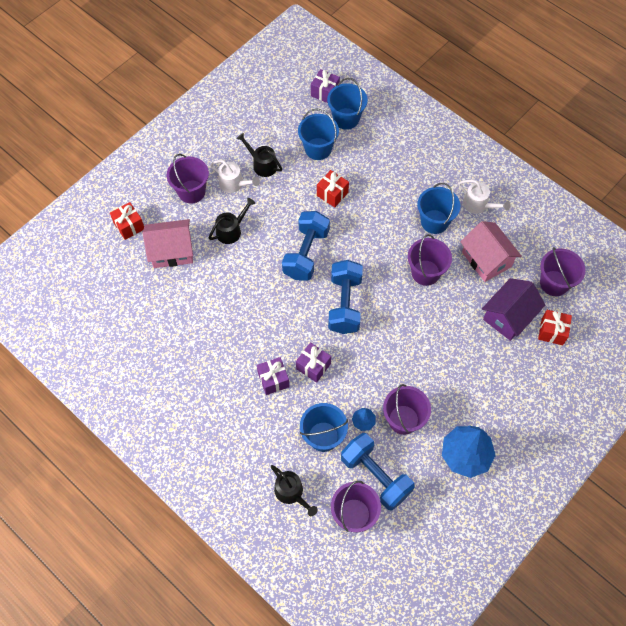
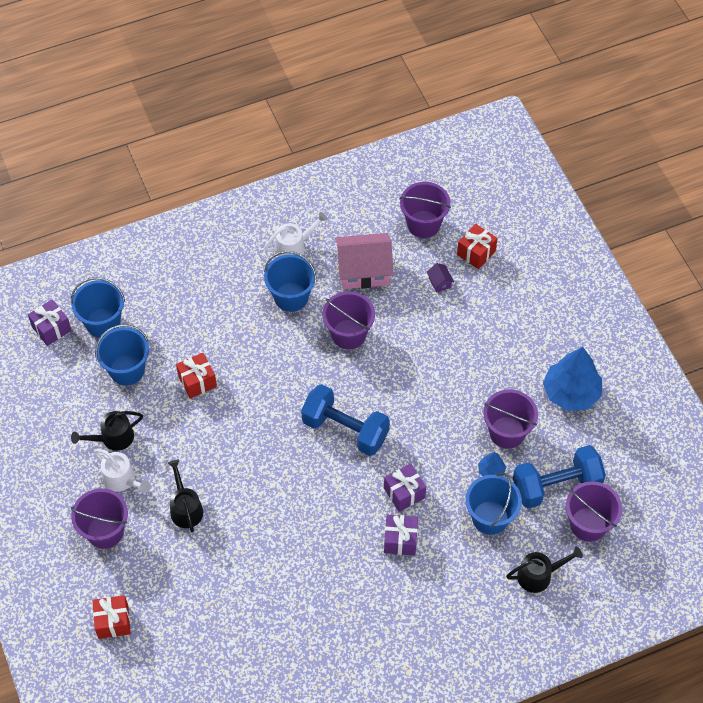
camera: 65 degrees left, 5 degrees down
pink house [143,219,193,268] -> none
white watering can [210,160,260,193] -> white watering can turned 75 degrees clockwise [94,449,151,493]
blue dumbbell [282,211,330,281] -> none
purple house [482,278,545,341] -> purple house [427,263,454,293], size x0.41

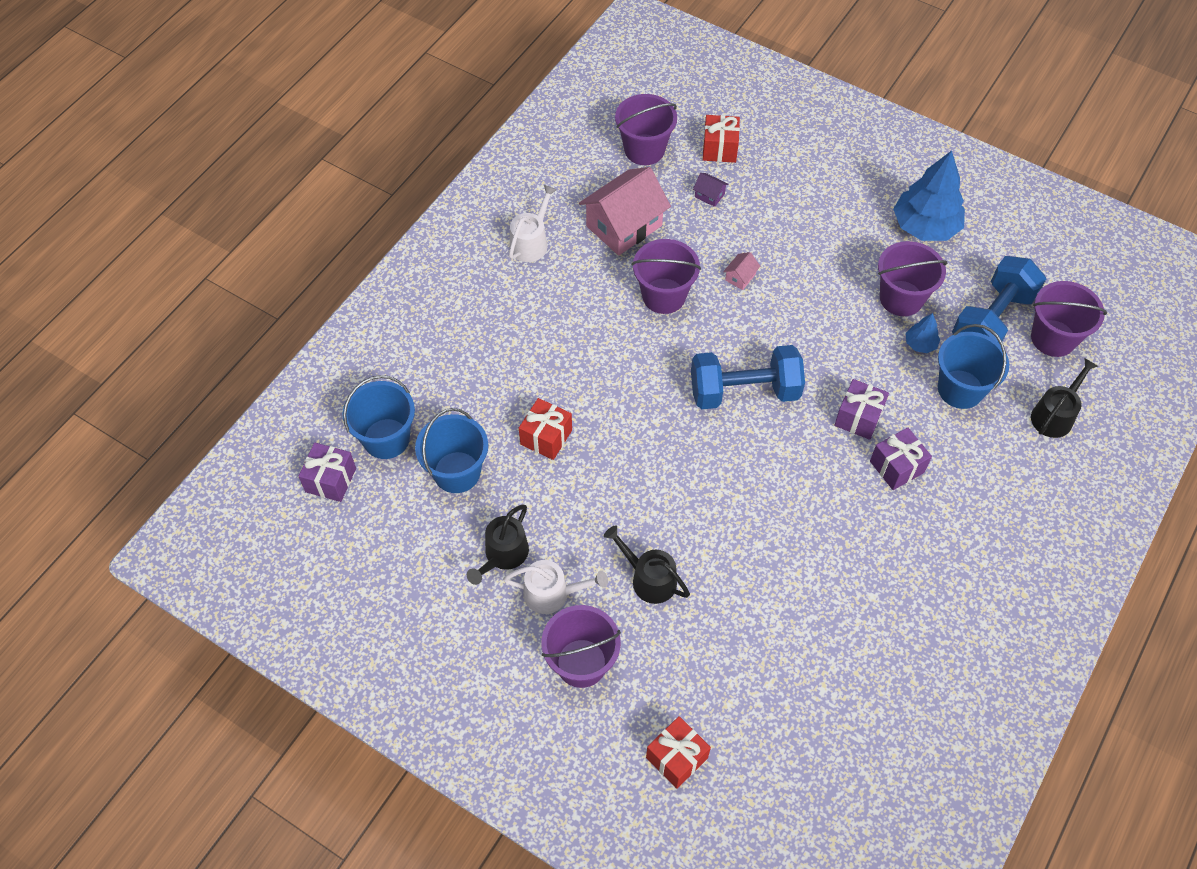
camera: 35 degrees left, 0 degrees up
blue bucket [264,251,316,312] -> none
none -> pink house [723,252,760,290]

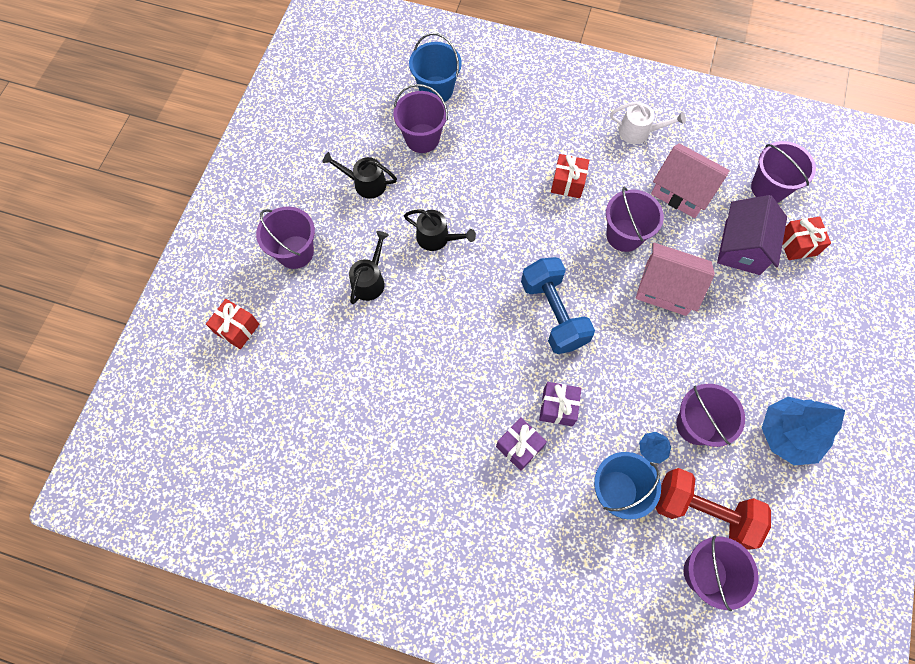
camera: 75 degrees right, 10 degrees up
purple gift [298,442,356,502] -> none
blue bucket [415,408,488,493] -> purple bucket [394,84,448,153]
white watering can [503,560,608,614] -> none
red gift [519,398,572,460] -> red gift moved to [551,154,589,198]
purple house [693,173,729,207] -> purple house [717,195,787,275], size x2.44
pink house [723,252,760,290] -> pink house [636,243,715,316], size x2.44
blue dumbbell [952,256,1046,344] -> red dumbbell [656,468,771,550]
black watering can [1031,358,1098,438] -> black watering can moved to [404,209,476,251]

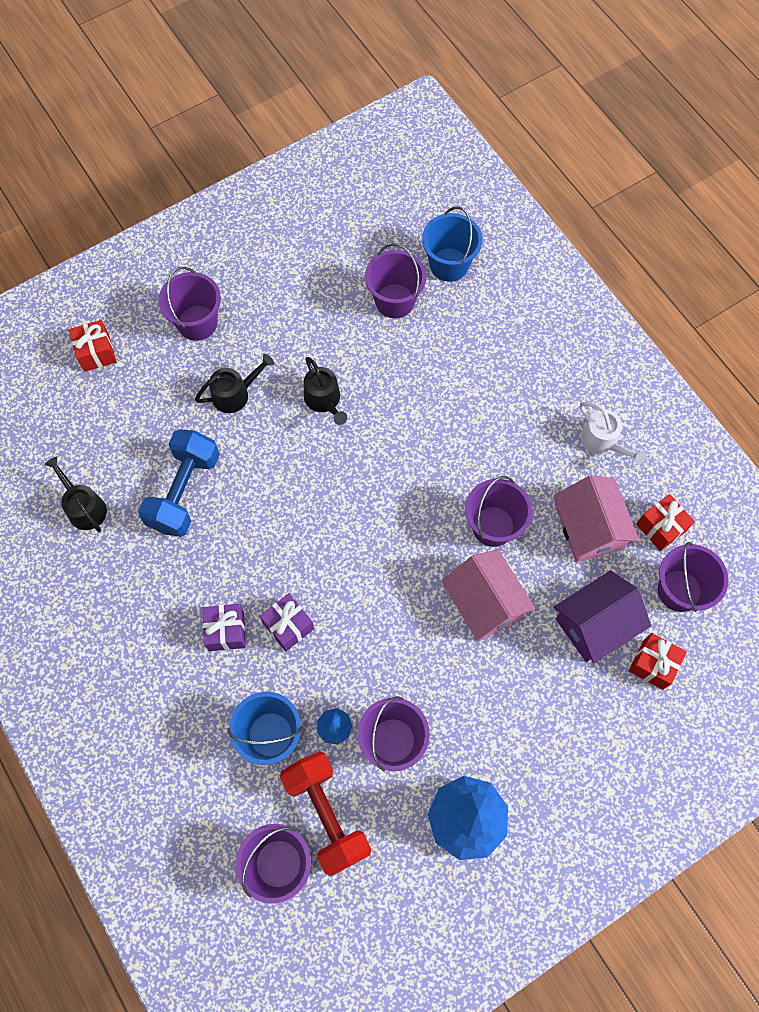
camera: 40 degrees right, 0 degrees up
black watering can [322,152,397,199] -> black watering can moved to [44,456,107,532]
blue dumbbell [521,257,595,354] -> blue dumbbell moved to [138,429,220,537]
red gift [551,154,589,198] -> red gift moved to [636,494,695,551]

